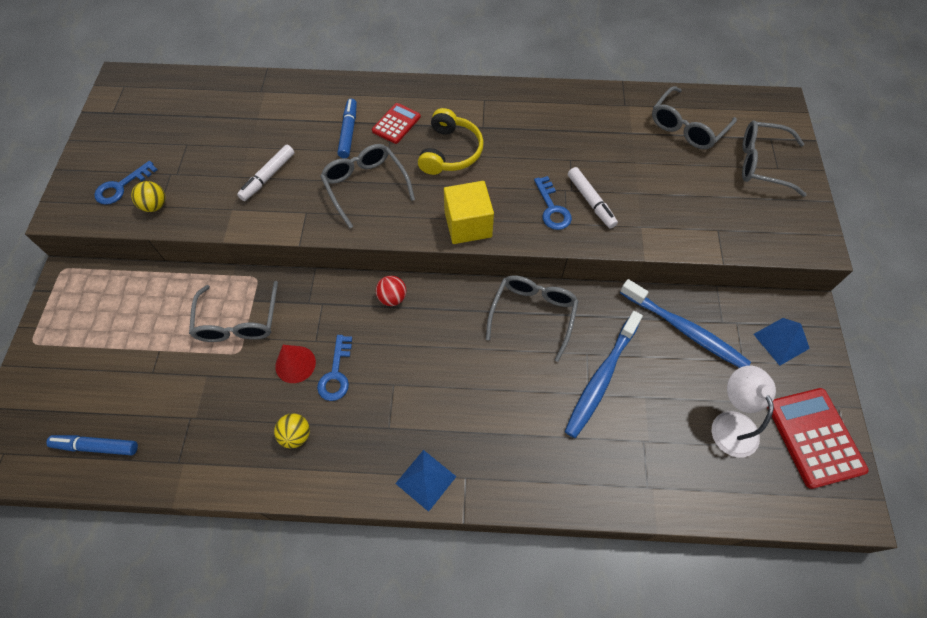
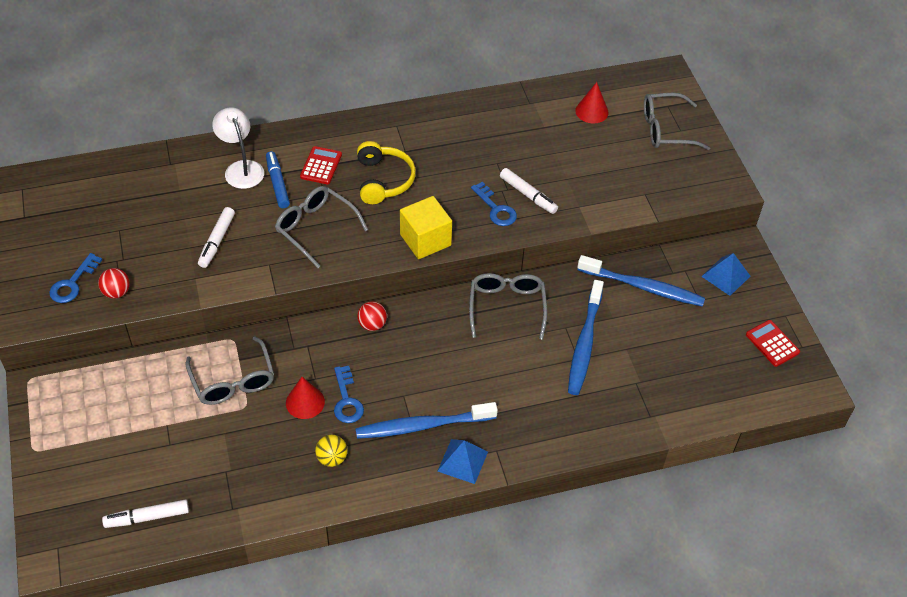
camera: 20 degrees left, 10 degrees down
blue marker [46,435,138,455] -> white marker [102,499,189,528]
yellow ball [131,181,165,212] -> red ball [98,268,130,298]
grey glasses [652,86,737,149] -> red cone [575,82,609,124]
white lamp [712,366,776,458] -> white lamp moved to [212,107,264,189]
red calculator [767,388,868,489] -> red calculator [746,320,800,367], size x0.60
none -> blue toothbrush [355,402,498,439]

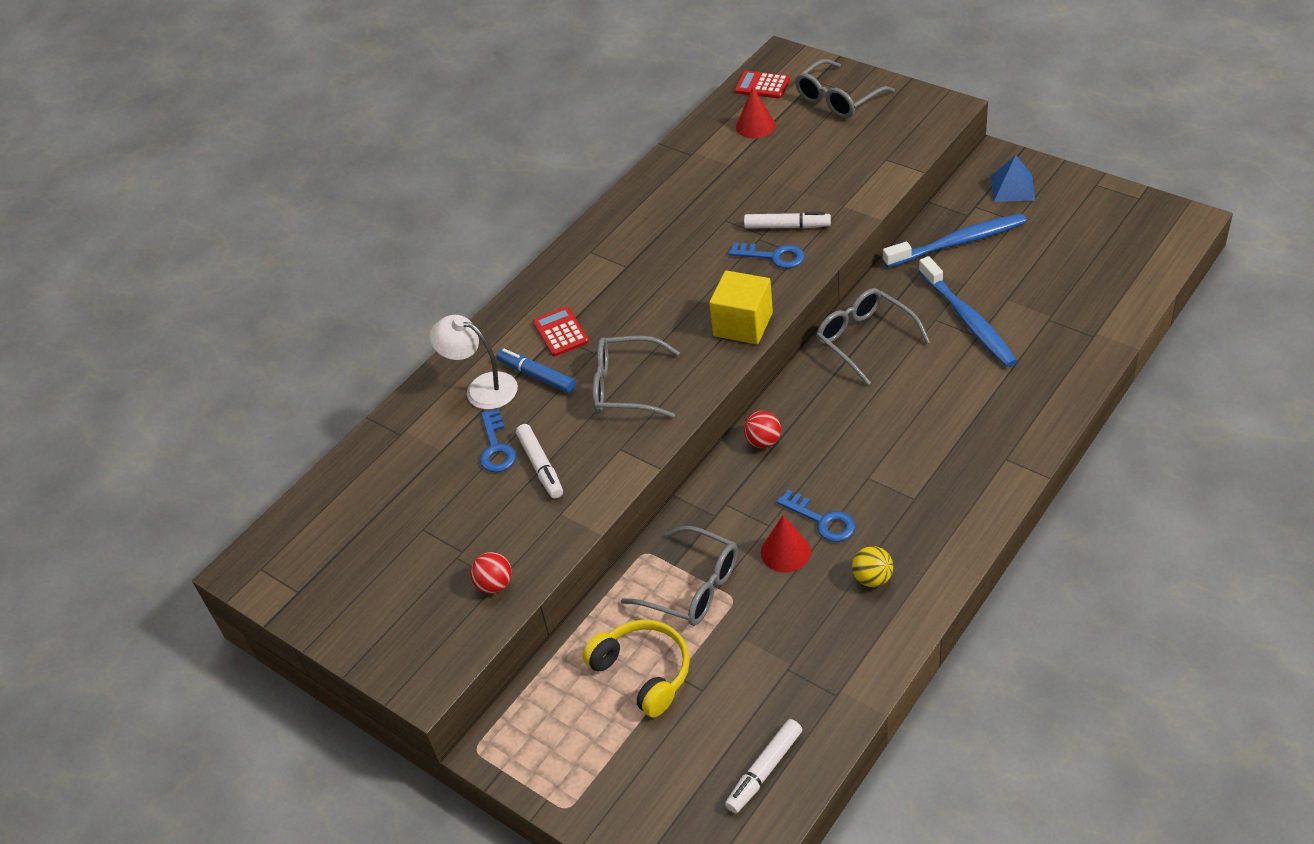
camera: 30 degrees left, 5 degrees down
blue key [49,253,102,303] -> blue key moved to [480,409,516,472]
blue toothbrush [355,402,498,439] -> none
yellow headphones [357,141,416,204] -> yellow headphones moved to [582,620,690,717]
blue pyramid [438,439,488,484] -> none
red calculator [746,320,800,367] -> red calculator moved to [735,71,790,98]

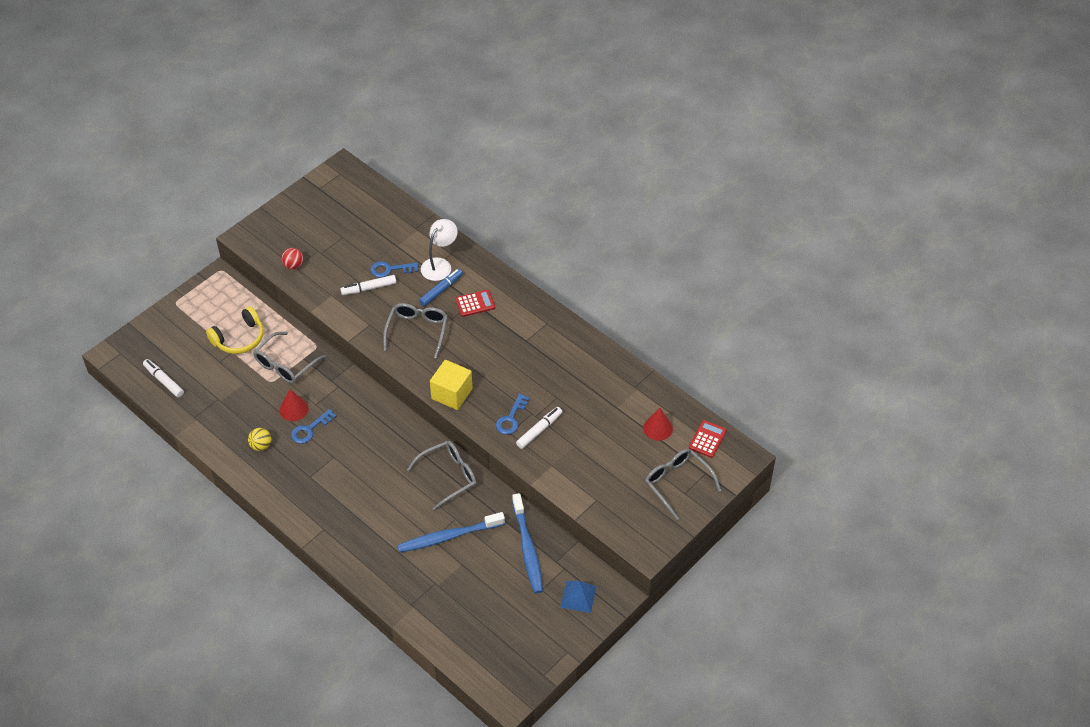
camera: 90 degrees right, 5 degrees up
white marker [744,212,831,229] -> white marker turned 150 degrees counterclockwise [516,407,562,449]
red ball [744,411,781,448] -> none

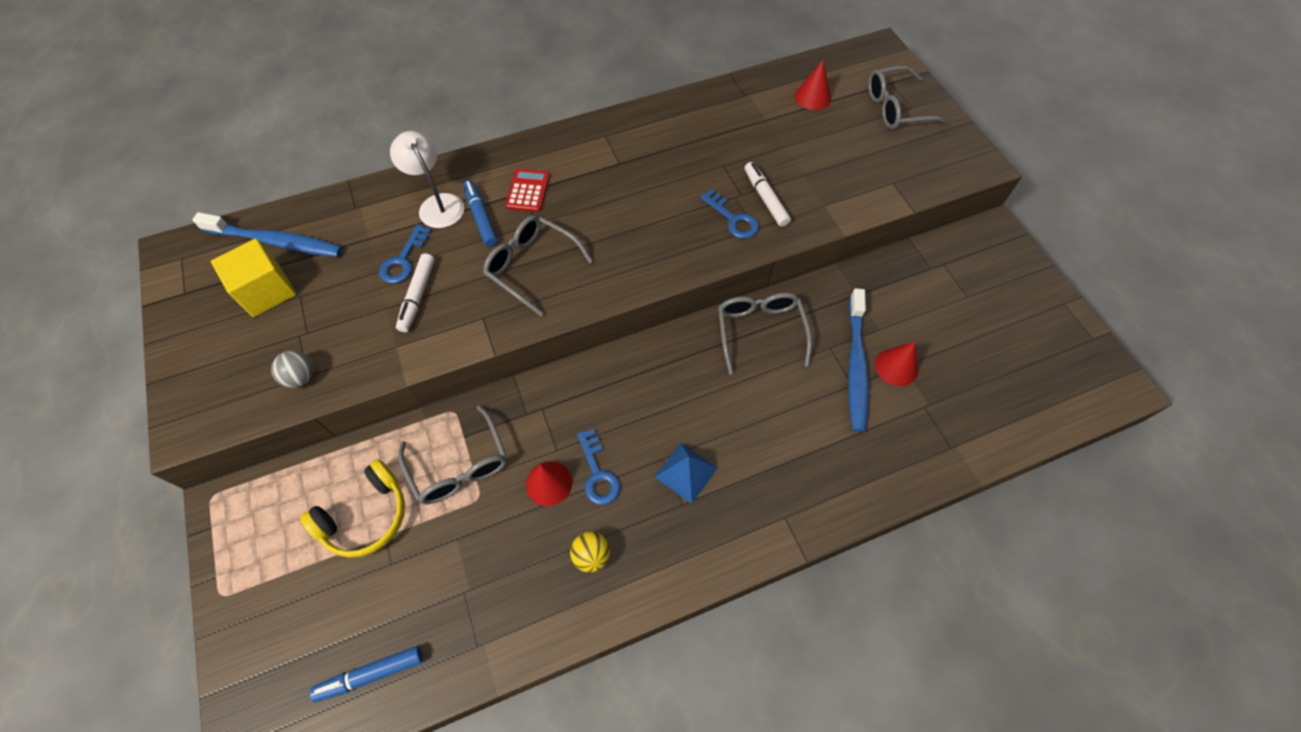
camera: 65 degrees left, 10 degrees up
white marker [143,359,184,397] -> blue marker [310,646,423,702]
yellow headphones [206,306,264,354] -> yellow headphones turned 60 degrees clockwise [300,459,405,558]
red ball [281,248,304,270] -> grey ball [271,350,314,388]
yellow cube [430,360,473,410] -> yellow cube moved to [211,238,296,317]
blue toothbrush [512,493,543,593] -> blue toothbrush moved to [192,212,343,257]
blue pyramid [560,581,597,613] -> blue pyramid moved to [655,443,718,504]
red calculator [689,420,727,458] -> none
none -> red cone [875,342,918,386]

